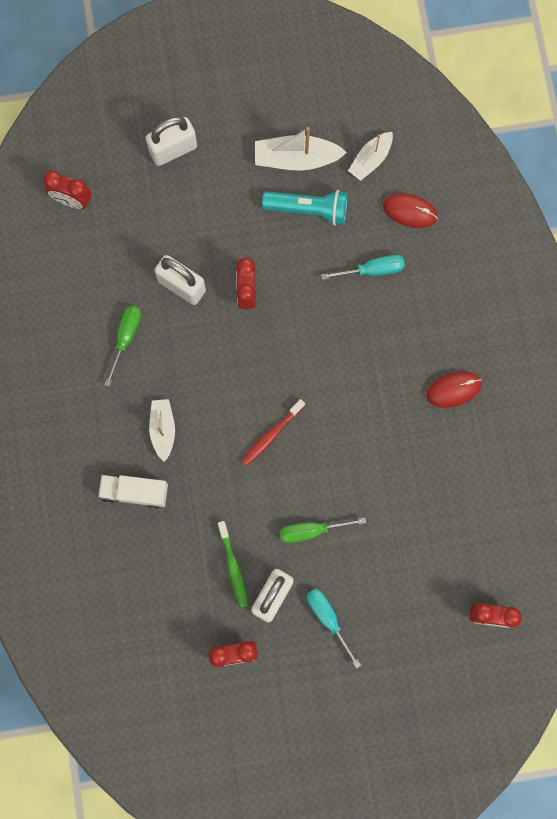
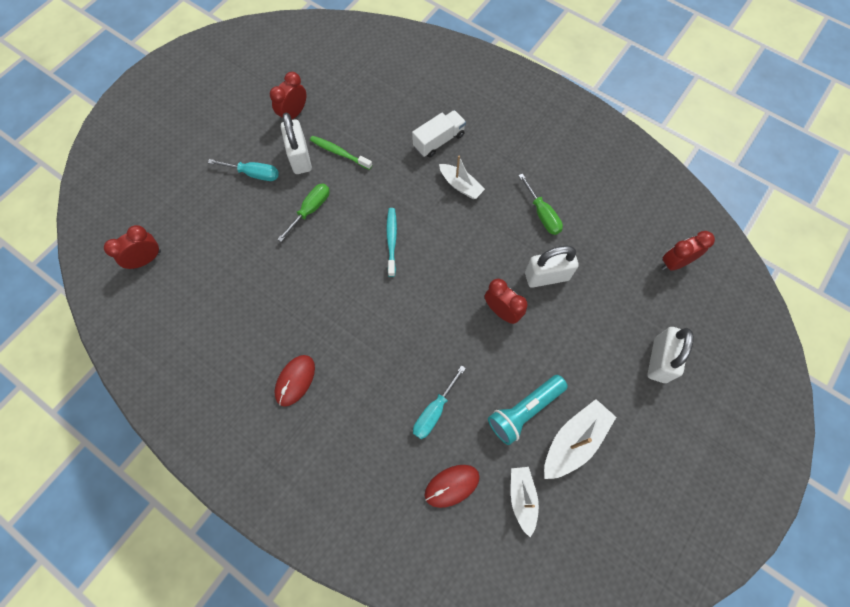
camera: 135 degrees right, 10 degrees down
red toothbrush [241,399,305,466] -> turquoise toothbrush [386,208,397,277]

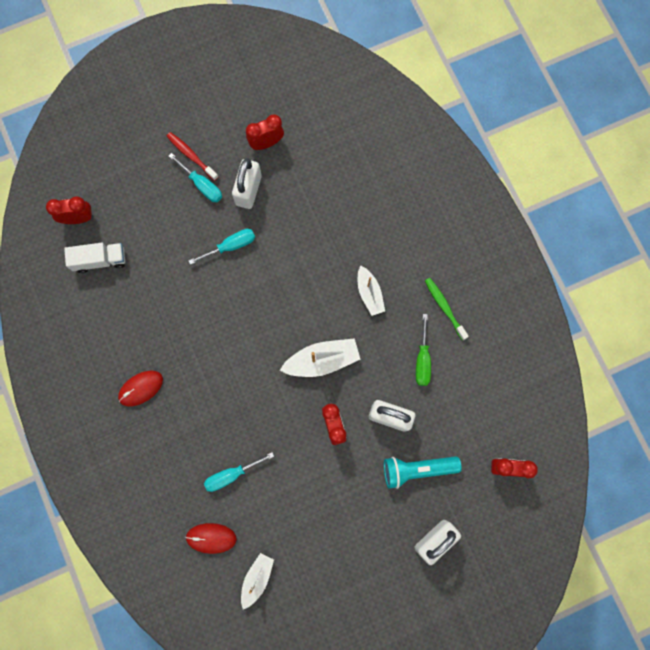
camera: 30 degrees right, 10 degrees up
green screwdriver [277,183,330,242] -> turquoise screwdriver [188,229,255,265]
green toothbrush [310,136,372,170] -> green toothbrush moved to [425,278,469,340]
turquoise toothbrush [386,208,397,277] -> none
white truck [412,110,466,158] -> white truck moved to [64,243,125,273]
turquoise flashlight [488,375,568,445] -> turquoise flashlight moved to [384,456,462,489]
white boat [544,399,616,479] -> white boat moved to [280,338,360,377]
none -> red toothbrush [167,132,219,181]

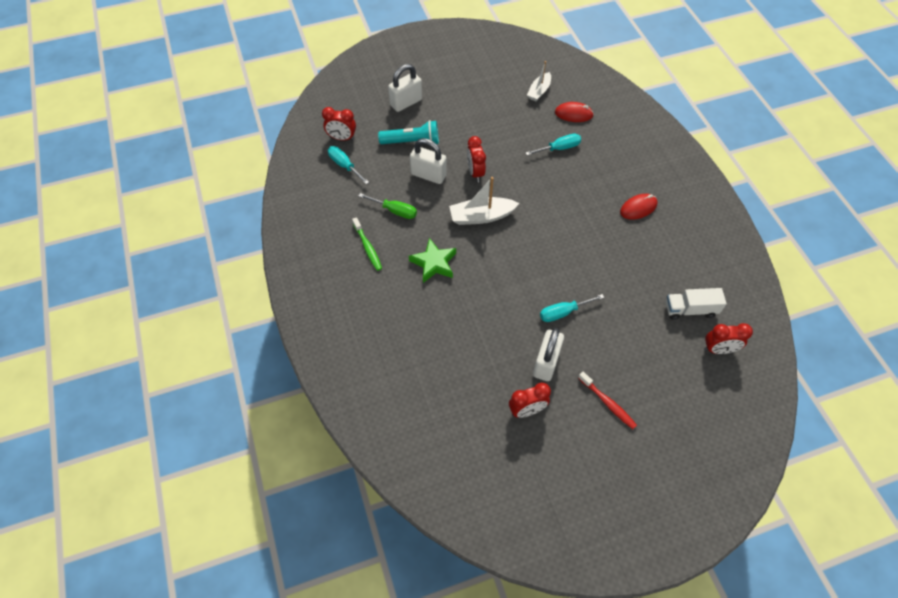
camera: 175 degrees left, 20 degrees down
turquoise screwdriver [169,153,222,202] -> turquoise screwdriver moved to [328,146,369,184]
white boat [358,265,385,316] -> green star [409,238,456,283]
green screwdriver [416,314,431,386] -> green screwdriver turned 105 degrees clockwise [358,193,417,219]

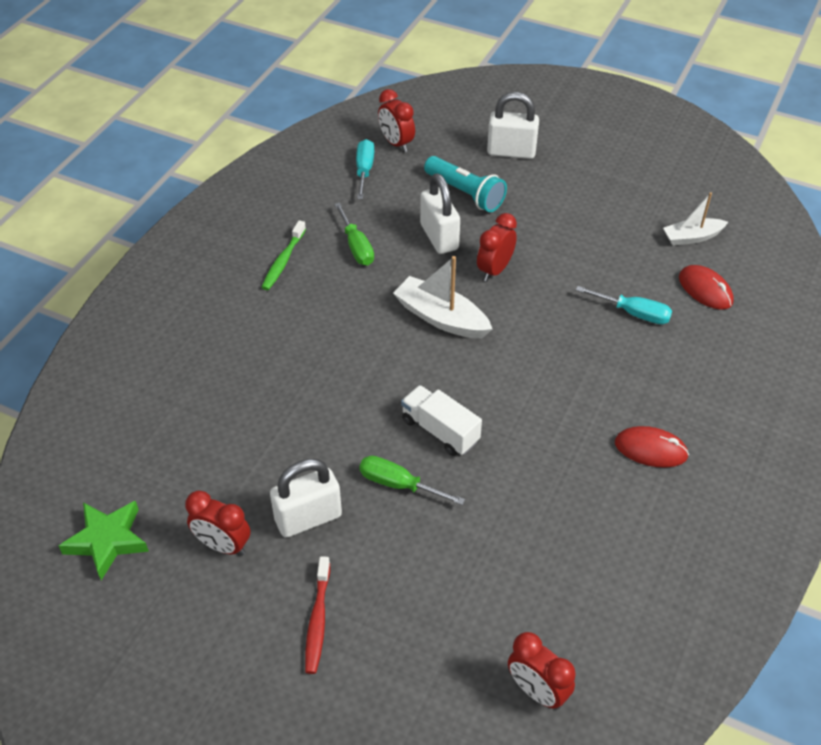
camera: 45 degrees right, 10 degrees down
green star [409,238,456,283] -> green star moved to [59,501,149,580]
turquoise screwdriver [540,294,605,322] -> green screwdriver [359,456,465,505]
white truck [666,288,727,320] -> white truck moved to [401,385,482,456]

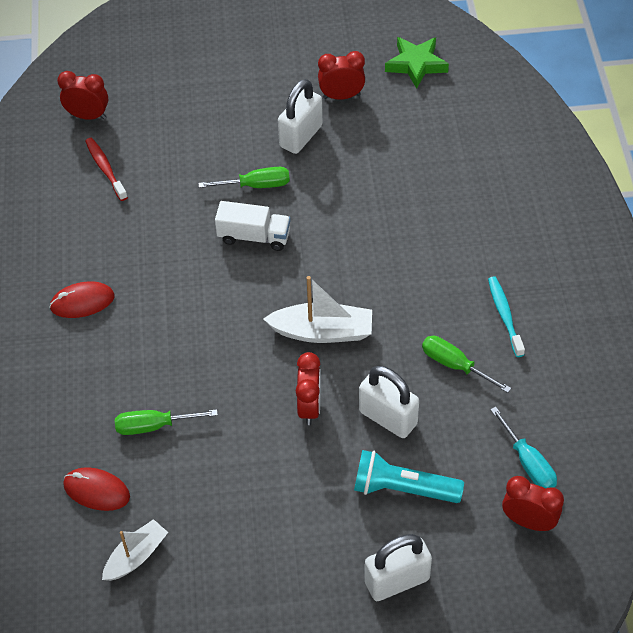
camera: 150 degrees right, 5 degrees up
green toothbrush [261,220,306,290] -> turquoise toothbrush [488,276,525,357]
red toothbrush [305,556,330,674] -> red toothbrush moved to [85,138,128,201]
turquoise screwdriver [576,286,672,324] -> green screwdriver [115,409,218,435]

